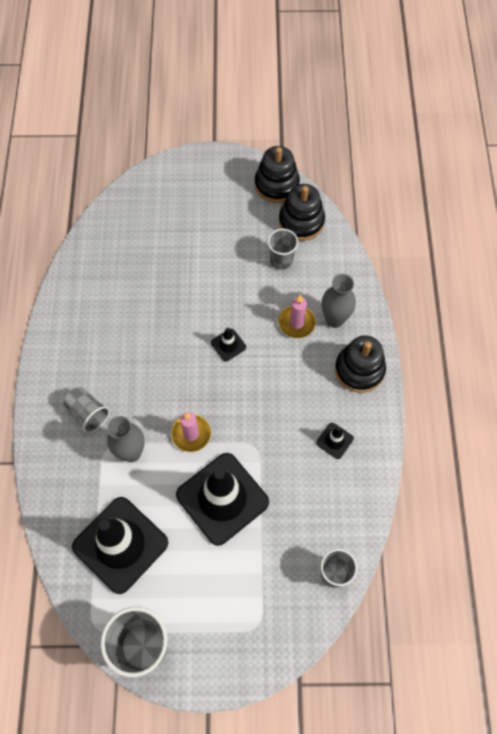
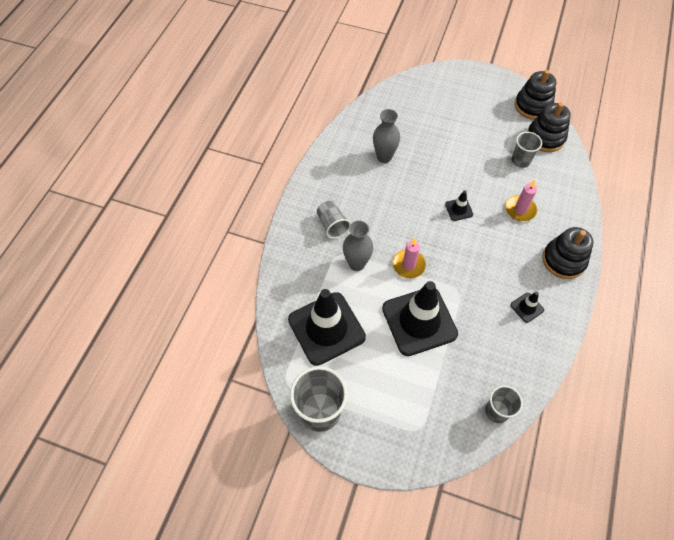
camera: 20 degrees right, 5 degrees down
grey vase [322,274,356,328] -> grey vase moved to [373,109,400,163]

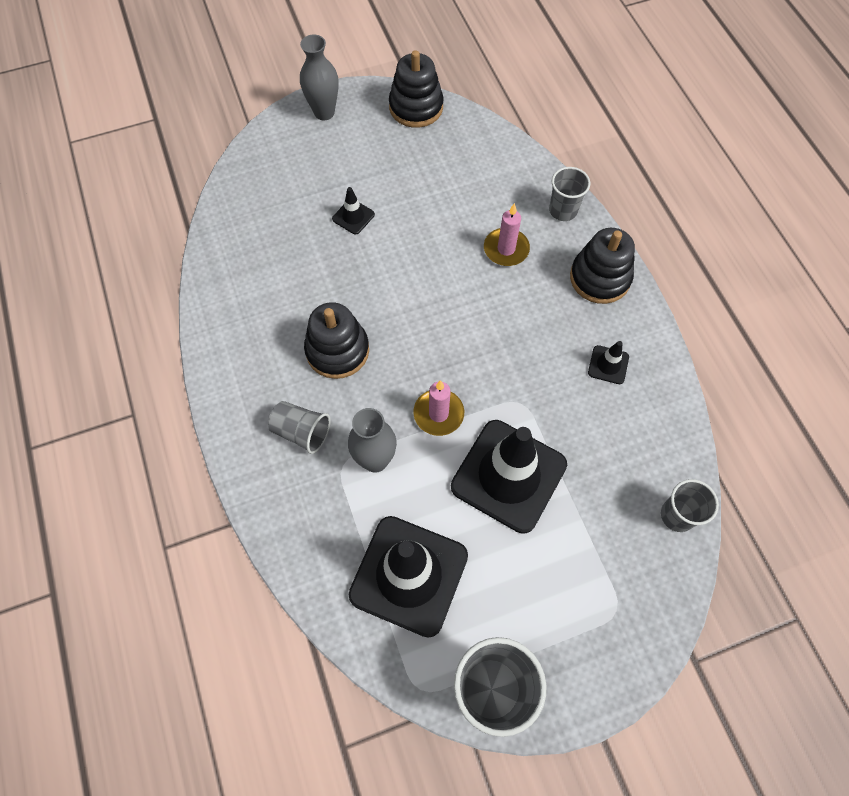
camera: 40 degrees left, 5 degrees up
grey vase [373,109,400,163] -> grey vase moved to [300,35,339,120]
black traffic cone [445,191,473,221] -> black traffic cone moved to [332,187,375,235]
grey cup [512,132,542,168] -> grey cup moved to [549,167,590,221]
black stacking toy [527,102,571,152] -> black stacking toy moved to [304,302,369,379]

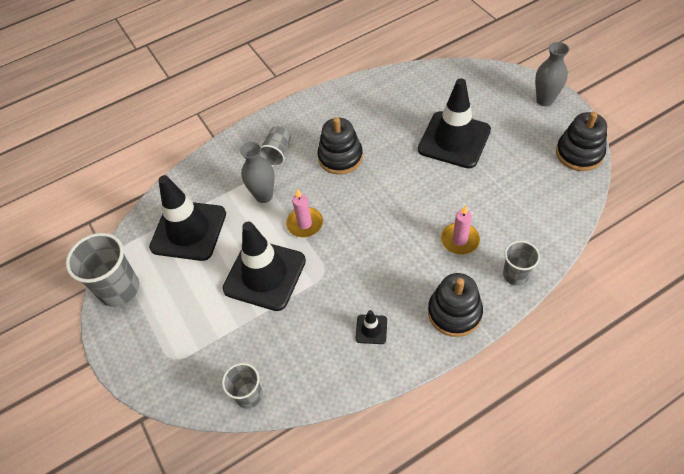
camera: 85 degrees right, 10 degrees down
black traffic cone [332,187,375,235] -> black traffic cone [418,78,491,168], size x2.39

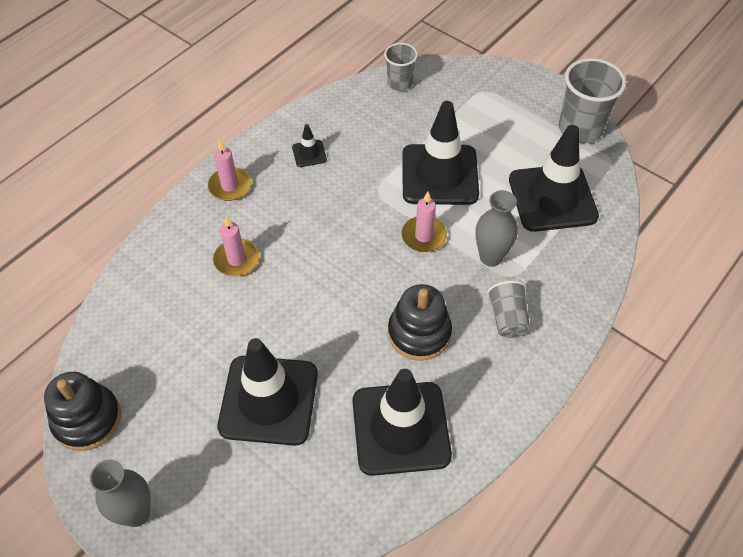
camera: 155 degrees right, 0 degrees up
black stacking toy [428,273,483,337] -> pink candle [208,139,251,201]
grey cup [503,241,540,286] -> none
none -> black traffic cone [352,369,452,476]

